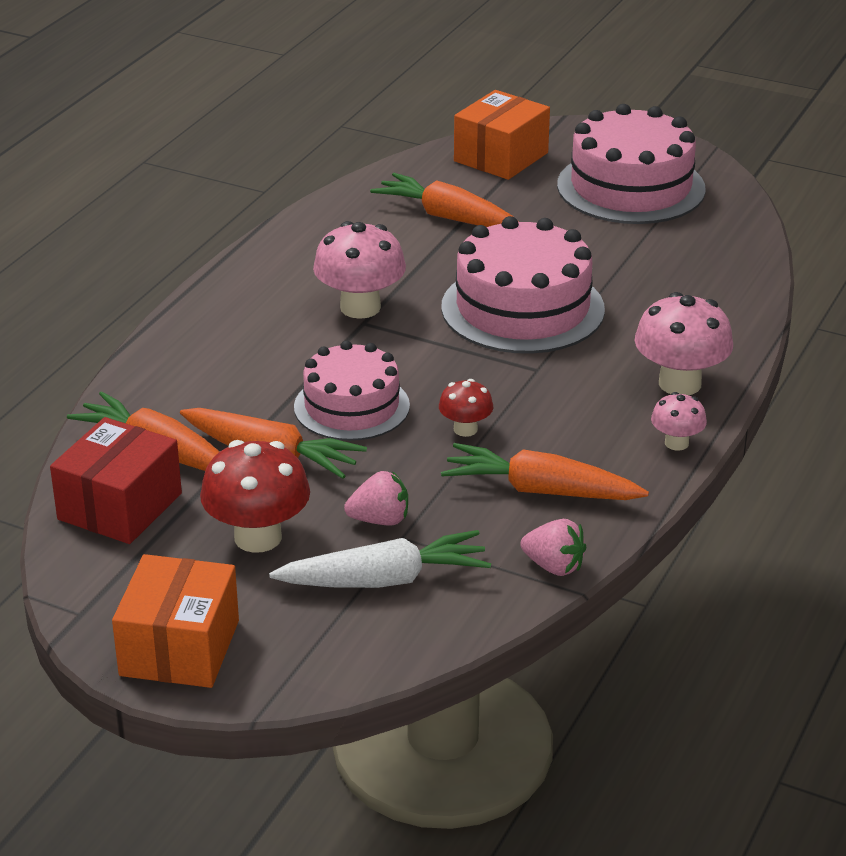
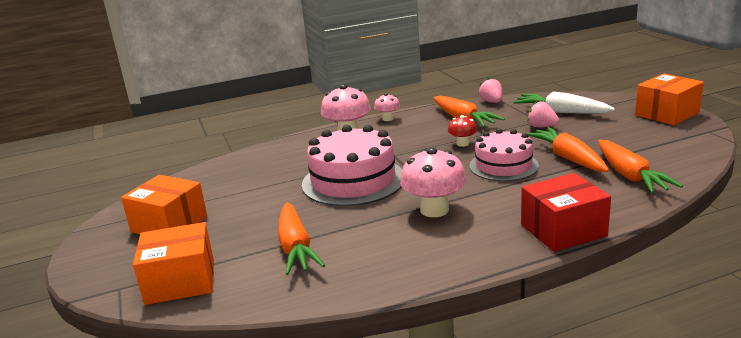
camera: 135 degrees left, 10 degrees down
red box [50,417,182,544] -> red box moved to [521,173,611,252]
red mushroom [200,440,310,553] -> none
pink cake [557,104,706,224] -> orange box [121,175,208,234]

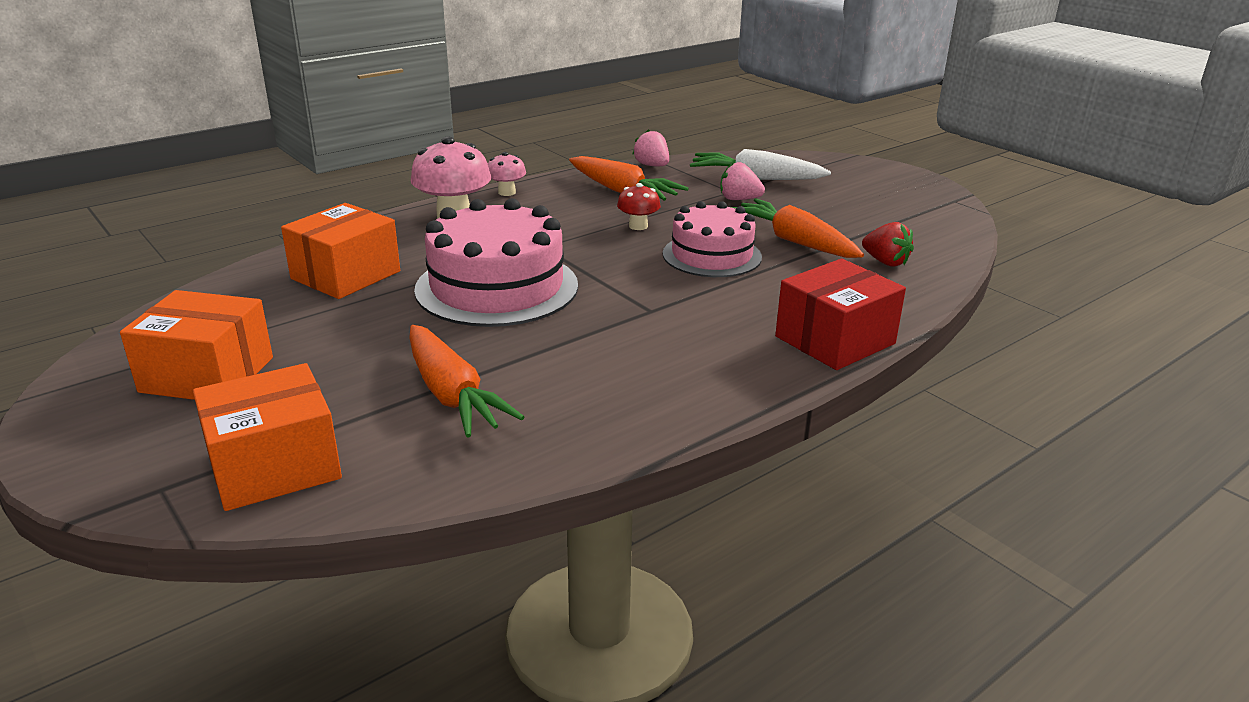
camera: 20 degrees left, 5 degrees up
pink mushroom [400,147,466,217] -> none
orange carrot [598,140,683,193] -> red strawberry [862,222,914,267]
orange box [635,73,704,126] -> orange box moved to [281,203,400,299]

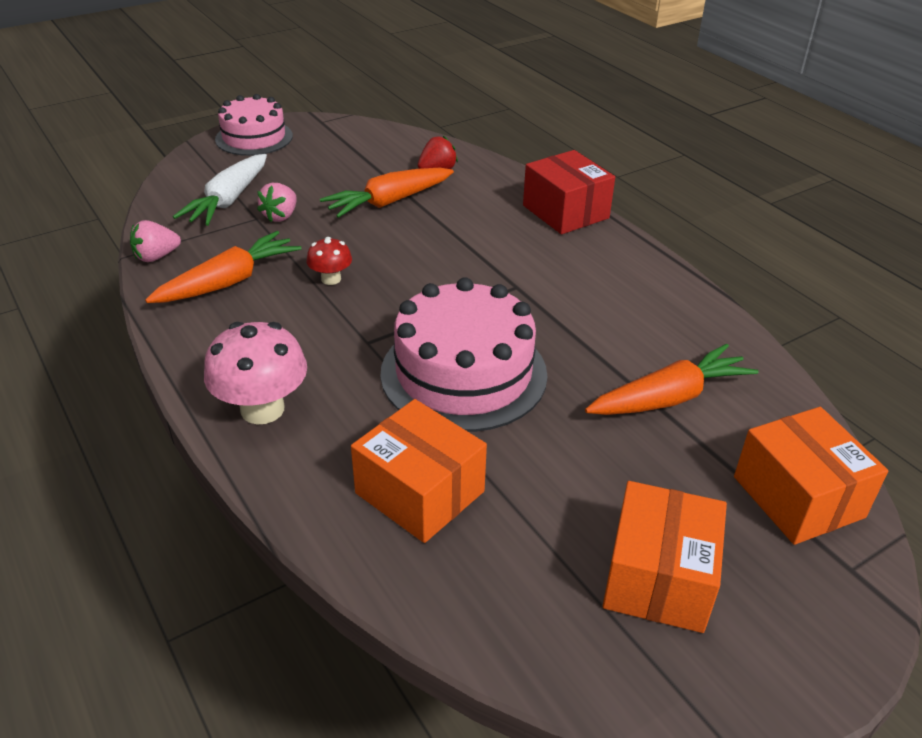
camera: 85 degrees left, 10 degrees up
pink mushroom [488,152,526,196] -> none
pink cake [663,201,762,277] -> pink cake moved to [215,94,293,156]

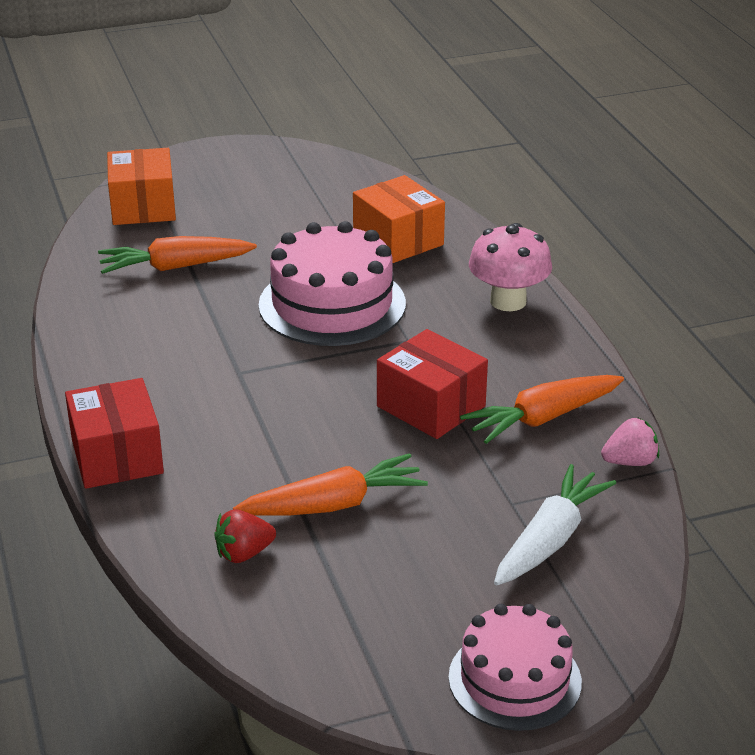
camera: 165 degrees left, 5 degrees down
pink strawberry [257,183,297,222] -> none
red mushroom [307,237,352,285] -> red box [377,329,488,439]
orange box [603,481,727,633] -> none

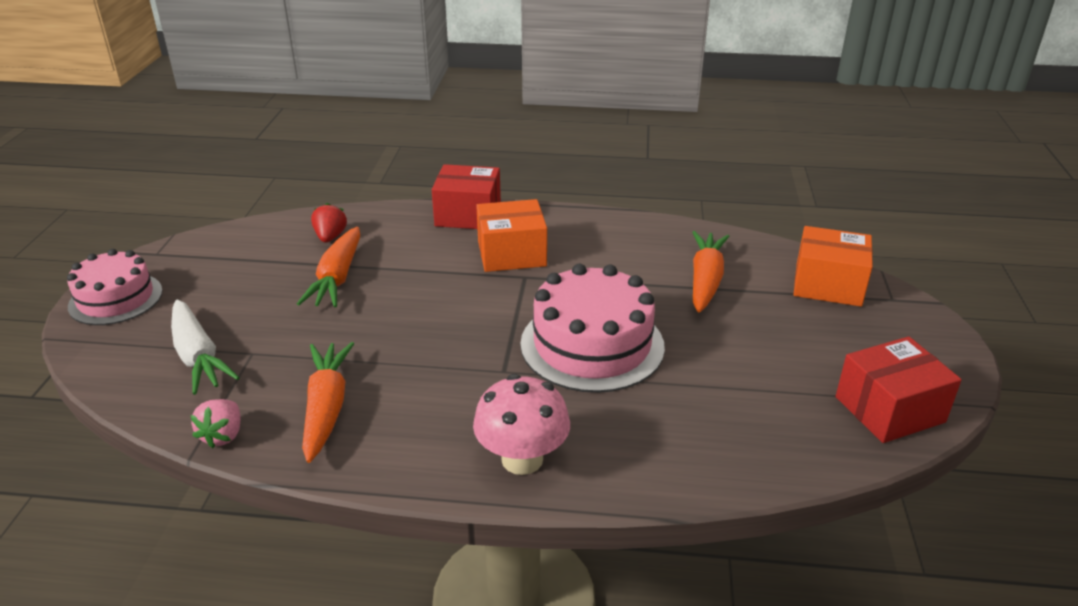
camera: 115 degrees right, 0 degrees up
orange box [353,175,445,263] -> orange box moved to [476,199,547,272]
red box [377,329,488,439] -> red box moved to [836,336,962,443]

